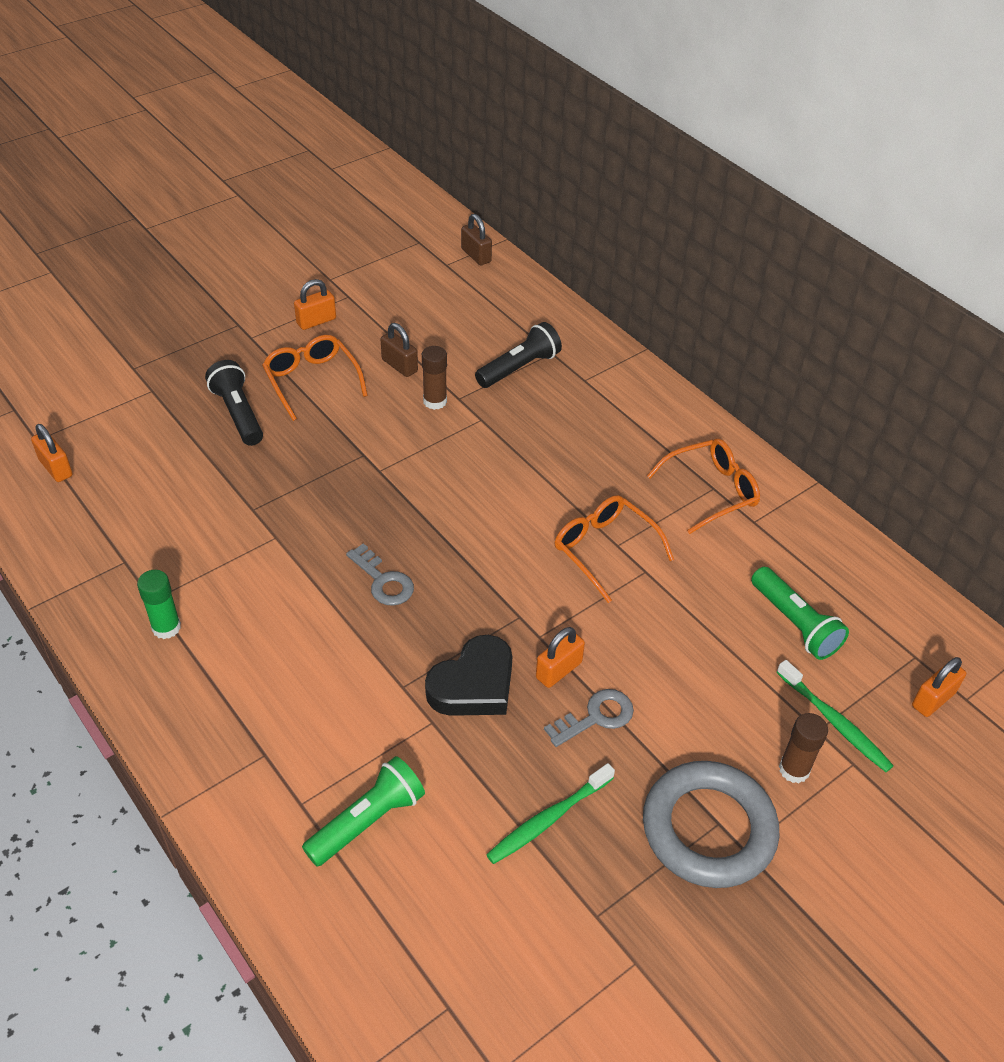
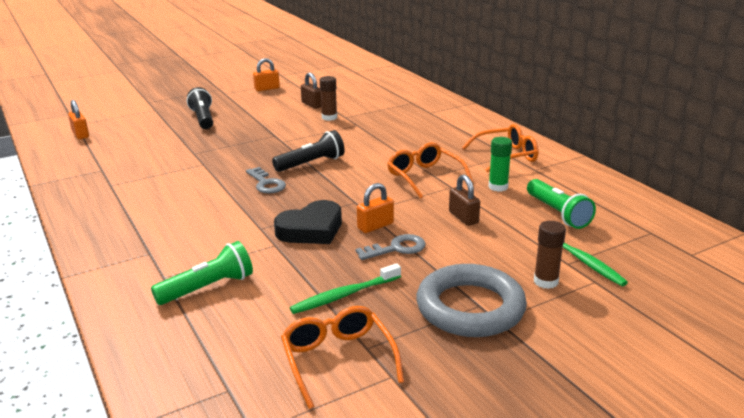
camera: 10 degrees right, 20 degrees down
green glue stick [137,570,181,639] -> green glue stick moved to [488,137,512,192]
orange glasses [262,335,368,421] -> orange glasses moved to [281,306,404,409]
brown padlock [461,214,492,266] -> brown padlock moved to [449,175,480,226]
black flashlight [475,322,562,388] -> black flashlight moved to [272,130,345,172]
orange padlock [912,657,966,717] -> none

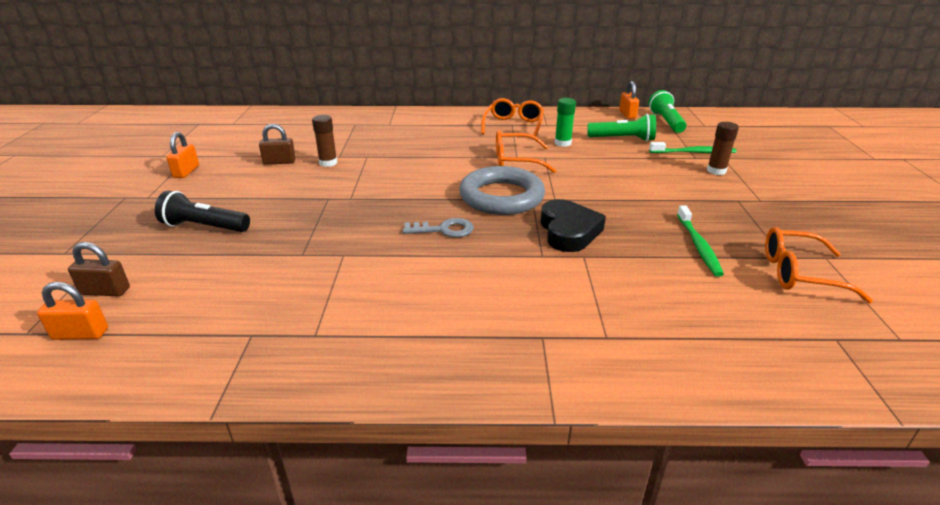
camera: 60 degrees left, 5 degrees up
green flashlight [151,241,253,305] -> green flashlight moved to [649,90,687,133]
black flashlight [272,130,345,172] -> none
grey key [355,234,425,260] -> none
orange padlock [357,183,394,233] -> orange padlock moved to [619,81,639,119]
grey ring [416,264,527,337] -> grey ring moved to [459,166,545,215]
brown padlock [449,175,480,226] -> brown padlock moved to [68,242,130,297]

